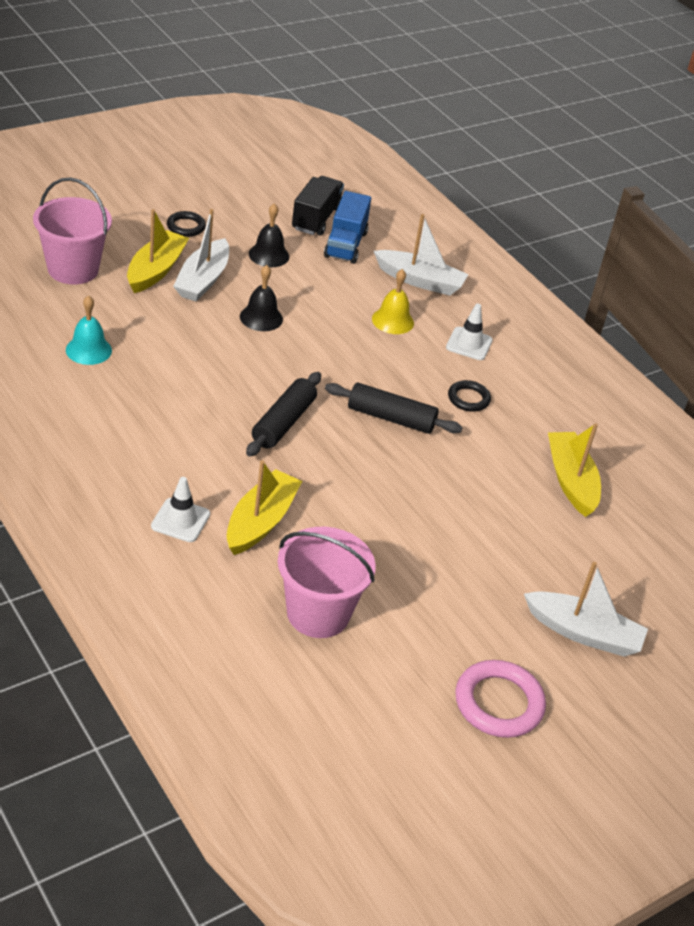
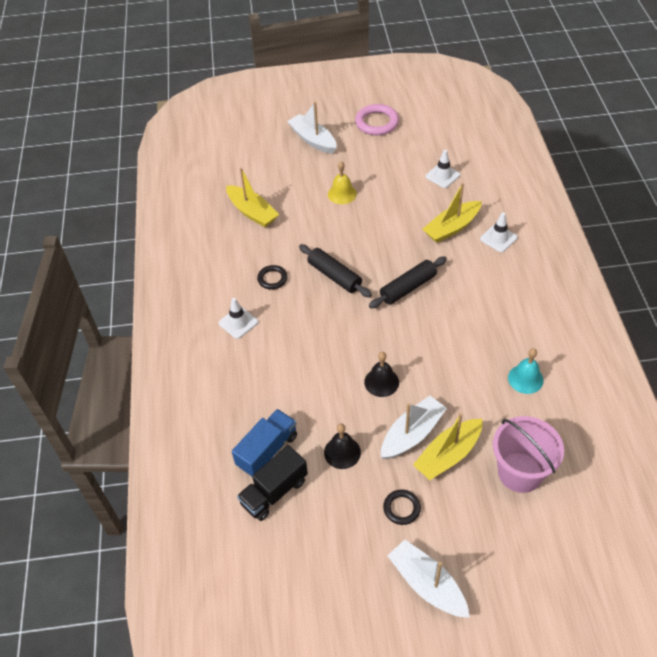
camera: 145 degrees left, 10 degrees up
pink bucket [278,527,376,638] -> white traffic cone [426,150,460,188]
yellow bell [372,269,414,334] -> yellow bell moved to [328,161,357,204]
white boat [374,214,469,296] -> white boat moved to [388,539,470,618]
yellow boat [548,423,601,517] -> yellow boat turned 60 degrees counterclockwise [226,168,279,227]

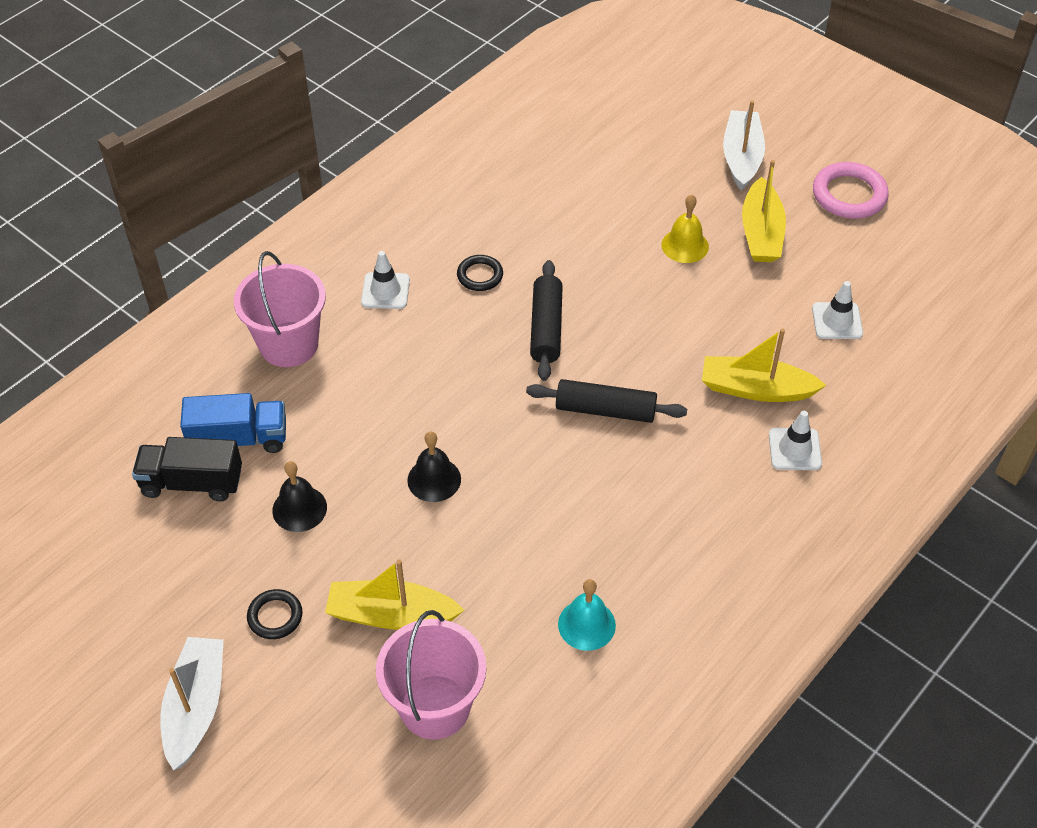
camera: 45 degrees right, 0 degrees up
yellow boat [226,168,279,227] -> yellow boat moved to [742,160,786,262]
white boat [381,396,447,459] -> none
none -> pink bucket [234,251,326,367]

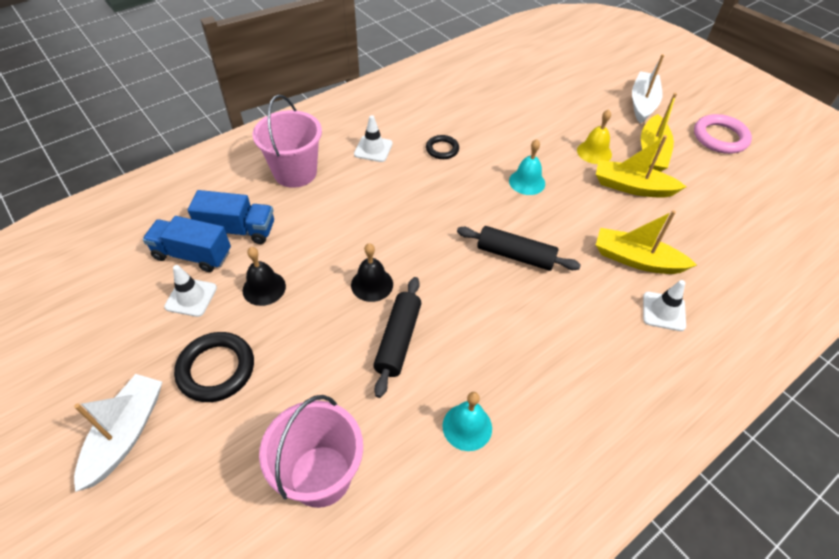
camera: 10 degrees right, 0 degrees up
black truck [132,437,242,501] -> blue truck [143,216,231,272]
black ring [247,589,303,639] -> black ring [174,332,254,402], size x1.69
yellow boat [325,559,464,630] -> yellow boat moved to [596,135,686,198]
black rolling pin [530,260,563,381] -> black rolling pin moved to [373,277,422,398]
white traffic cone [812,281,863,339] -> white traffic cone moved to [164,265,217,317]
none -> turquoise bell [509,139,545,195]

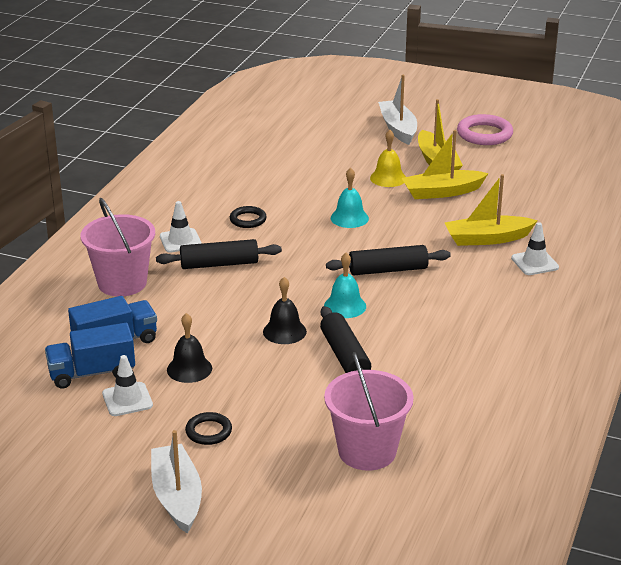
camera: 30 degrees left, 20 degrees down
black ring [174,332,254,402] -> black ring [185,412,232,445], size x0.59
turquoise bell [443,392,492,451] -> turquoise bell moved to [324,253,366,318]
none -> black rolling pin [156,239,282,269]

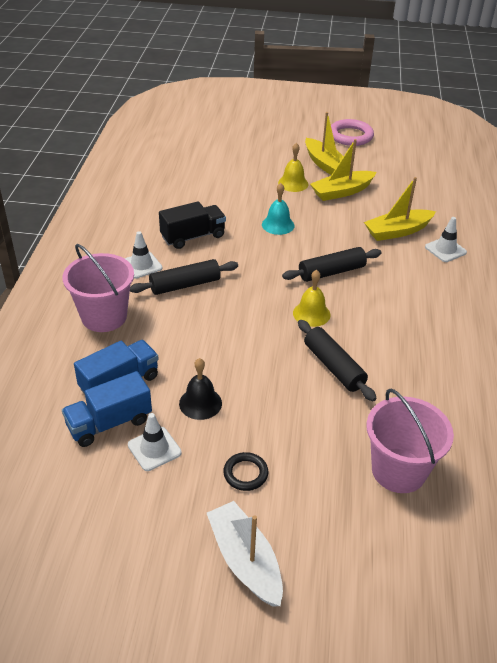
camera: 15 degrees left, 10 degrees up
black ring [230,206,267,228] -> black truck [159,201,226,249]
black bell [263,277,307,344] -> none
turquoise bell [324,253,366,318] -> yellow bell [293,270,330,327]
white boat [378,75,417,145] -> none

